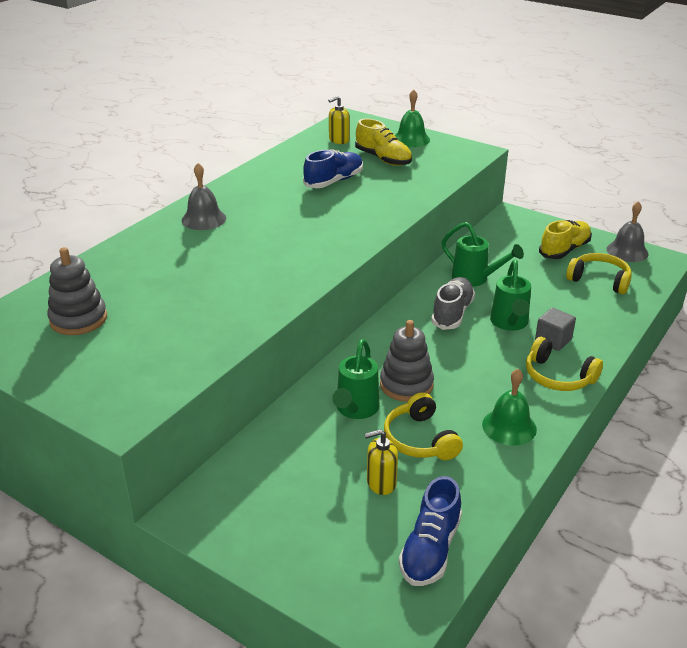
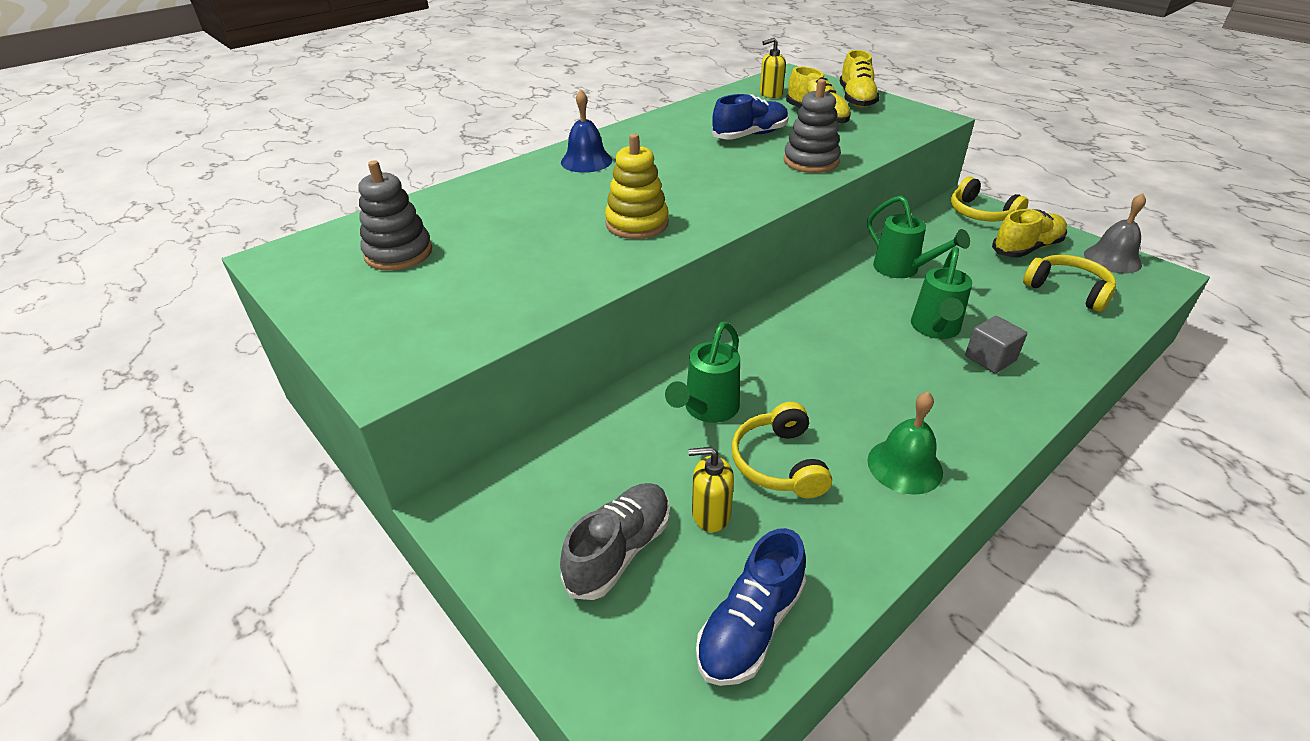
camera: 15 degrees right, 5 degrees up
grey bell [181,163,226,230] -> blue bell [561,89,612,173]
grey stacking toy [380,320,434,402] -> grey stacking toy moved to [784,79,841,173]
green bell [395,89,430,147] -> yellow shoe [840,50,880,108]
grey shoe [431,277,475,330] -> grey shoe moved to [560,483,670,600]
yellow headphones [526,337,603,391] -> yellow headphones moved to [951,176,1029,222]
none -> yellow stacking toy [605,134,669,239]

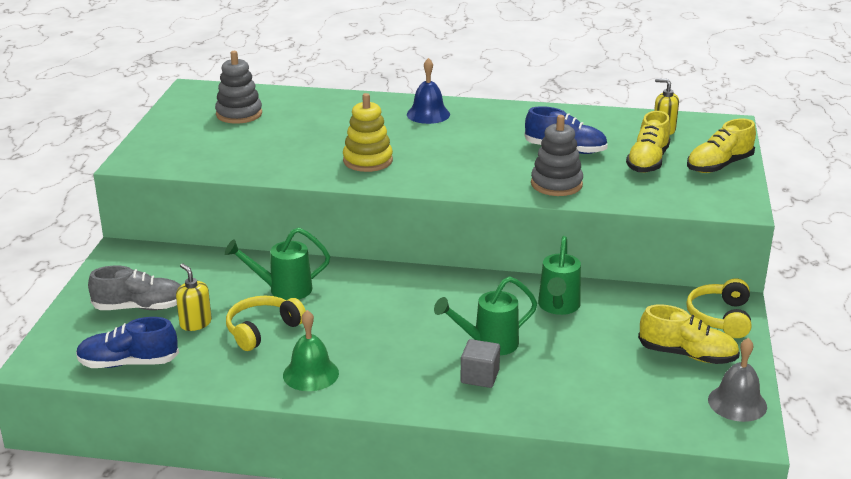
camera: 50 degrees right, 10 degrees down
yellow headphones [1023,255,1116,312] -> none

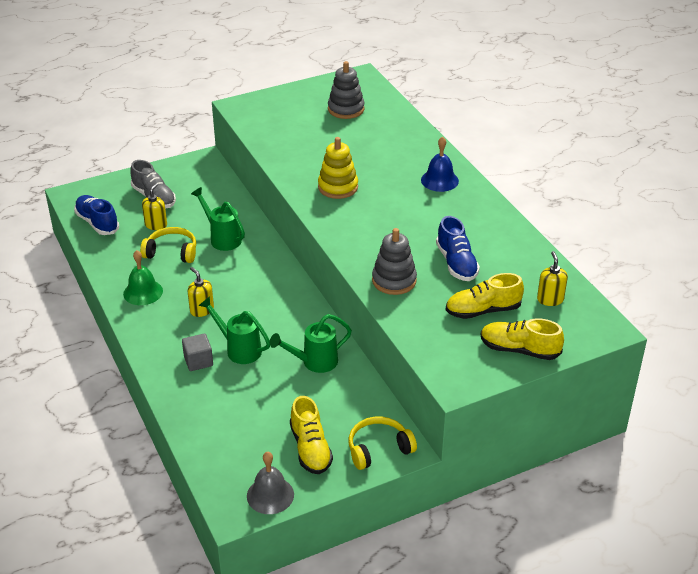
camera: 55 degrees right, 10 degrees up
none -> yellow soap dispenser [187,267,214,317]

